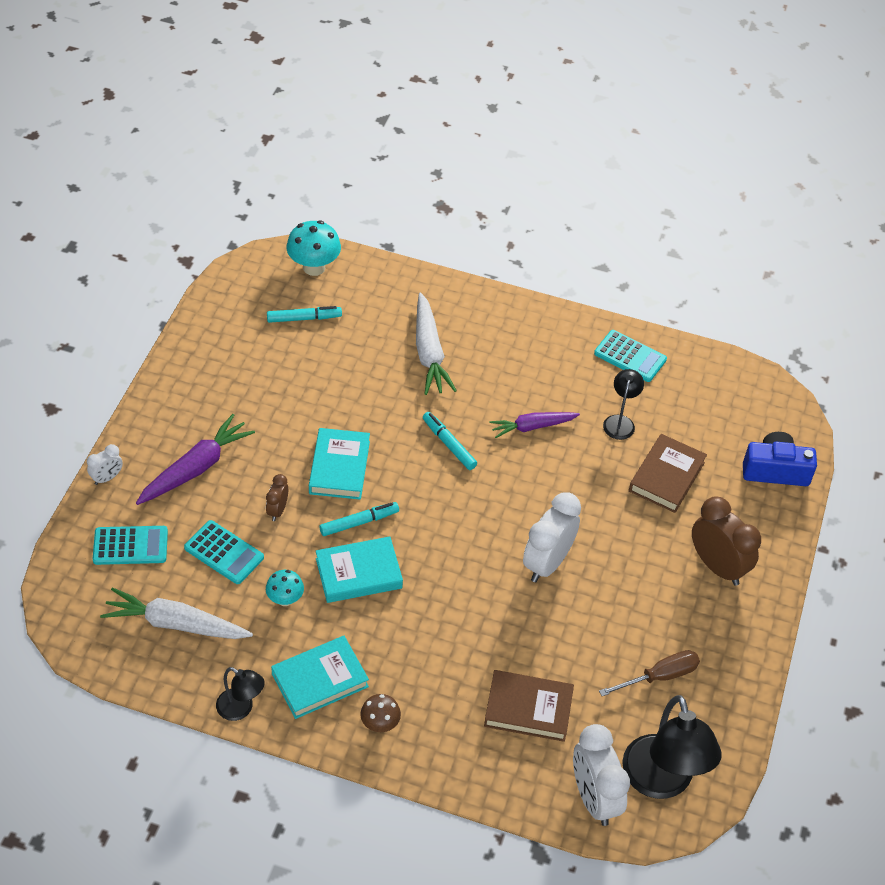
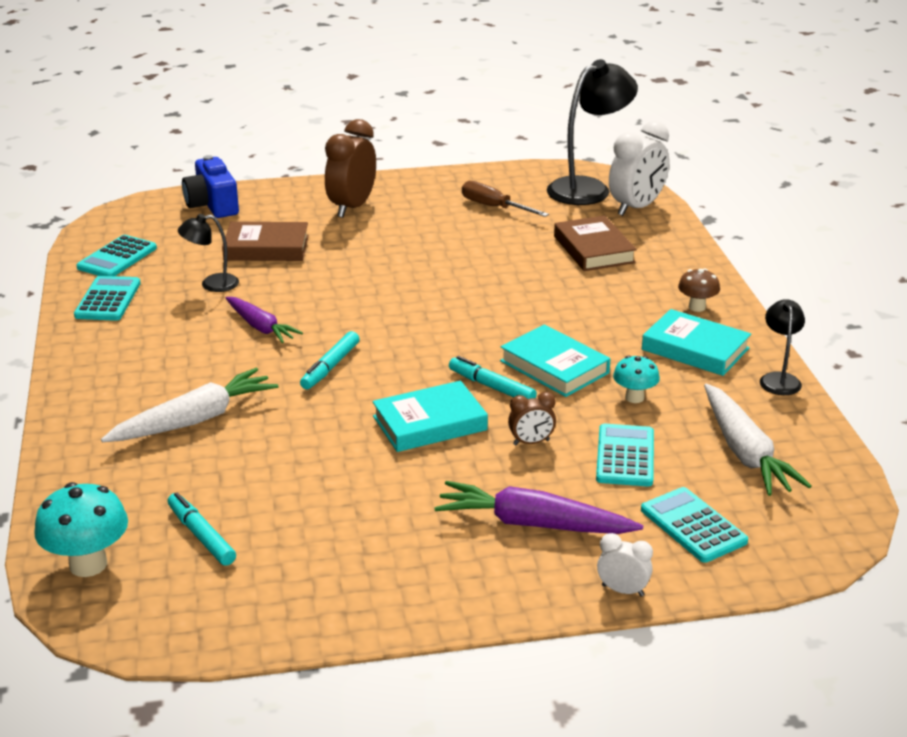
camera: 115 degrees left, 20 degrees down
white clock [523,492,581,582] -> none
none -> turquoise calculator [76,235,157,276]

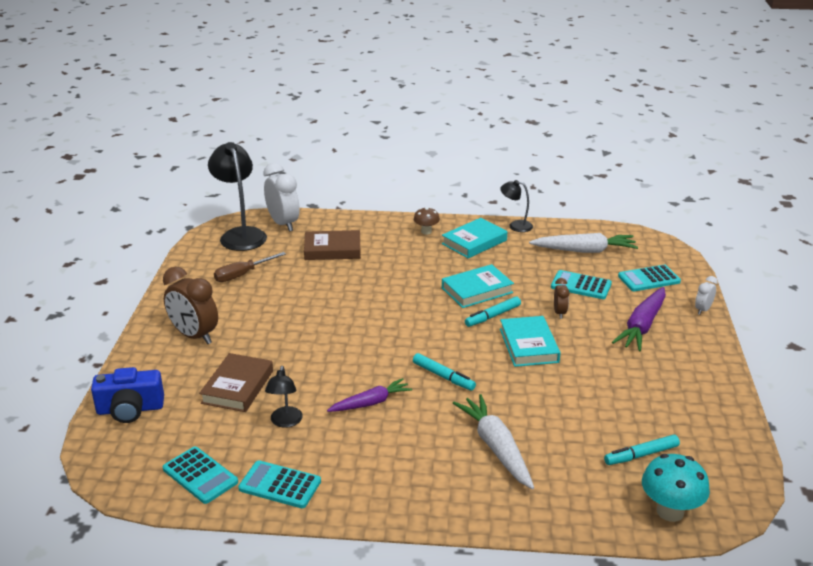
camera: 75 degrees left, 0 degrees up
turquoise mushroom [613,356,660,403] -> none

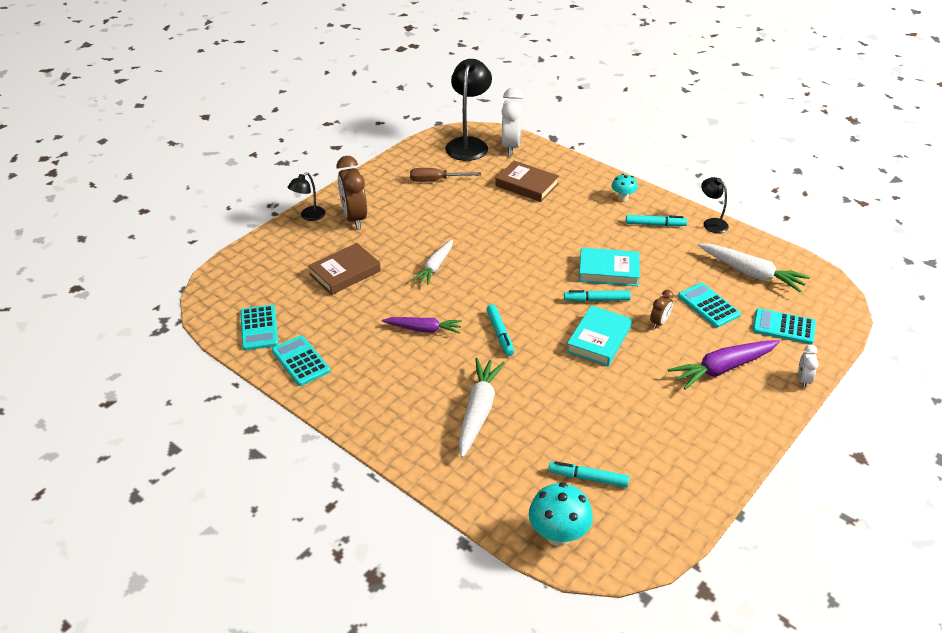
camera: 35 degrees right, 10 degrees up
blue camera [91,367,164,423] -> none
black lamp [265,366,303,428] -> black lamp moved to [288,172,325,221]
brown mushroom [414,207,440,234] -> turquoise mushroom [611,174,638,202]
turquoise book [442,218,507,258] -> turquoise marker [626,215,687,226]
white clock [695,276,718,315] -> white clock turned 60 degrees counterclockwise [798,345,819,388]
none -> white carrot [413,239,453,285]

